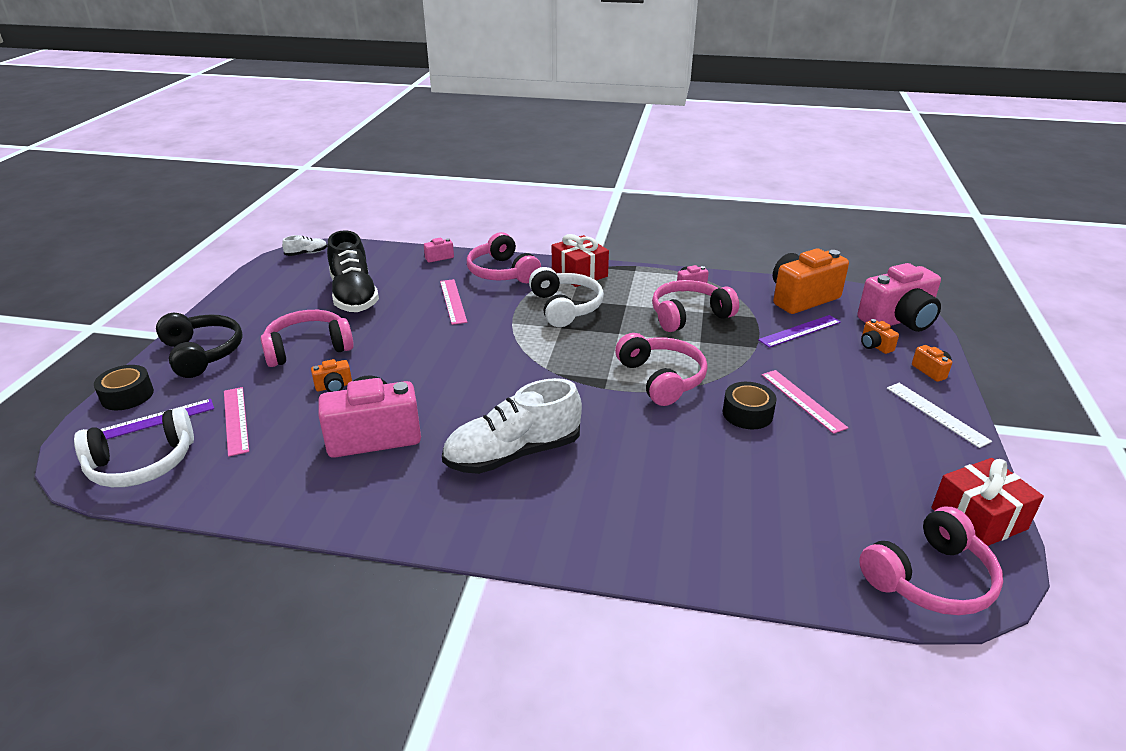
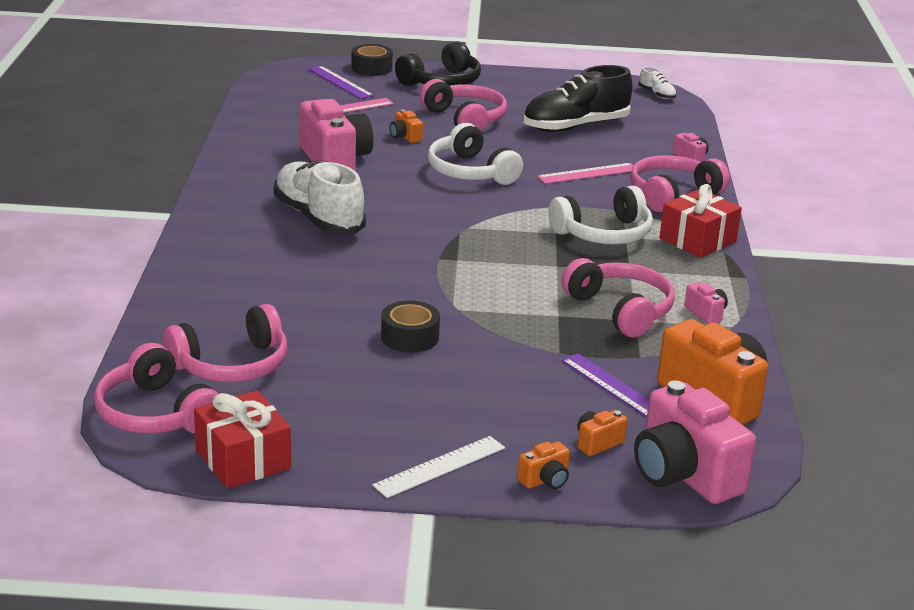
camera: 80 degrees right, 5 degrees down
white headphones [74,407,194,487] -> white headphones moved to [428,123,523,185]
pink headphones [615,333,708,406] -> pink headphones moved to [164,304,288,382]
pink ruler [762,370,848,434] -> none

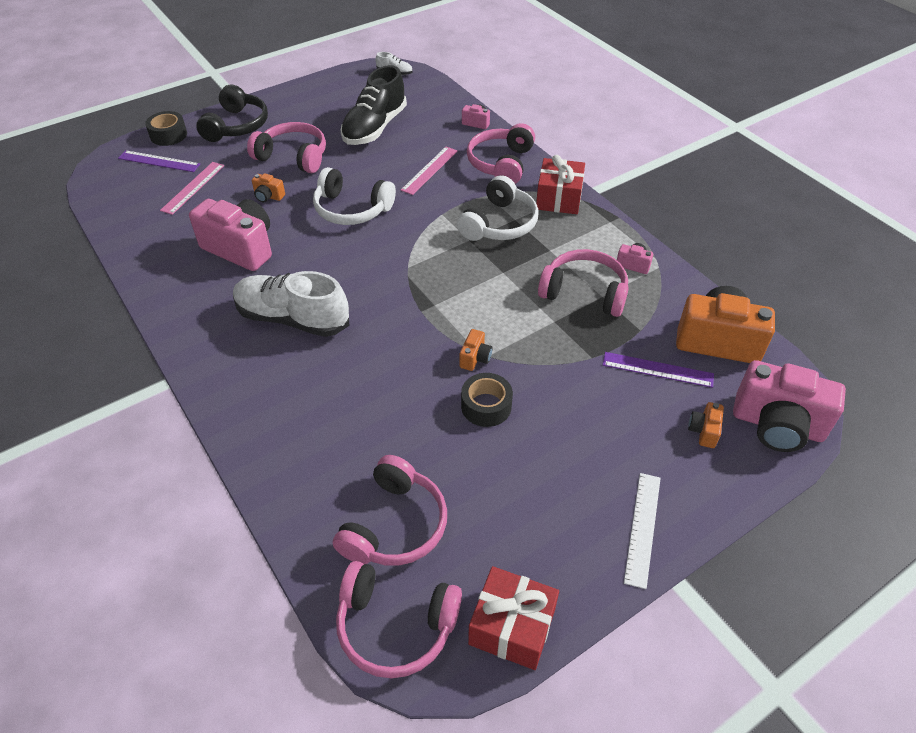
camera: 35 degrees left, 20 degrees up
orange camera [517,441,570,489] -> orange camera moved to [459,329,493,371]

